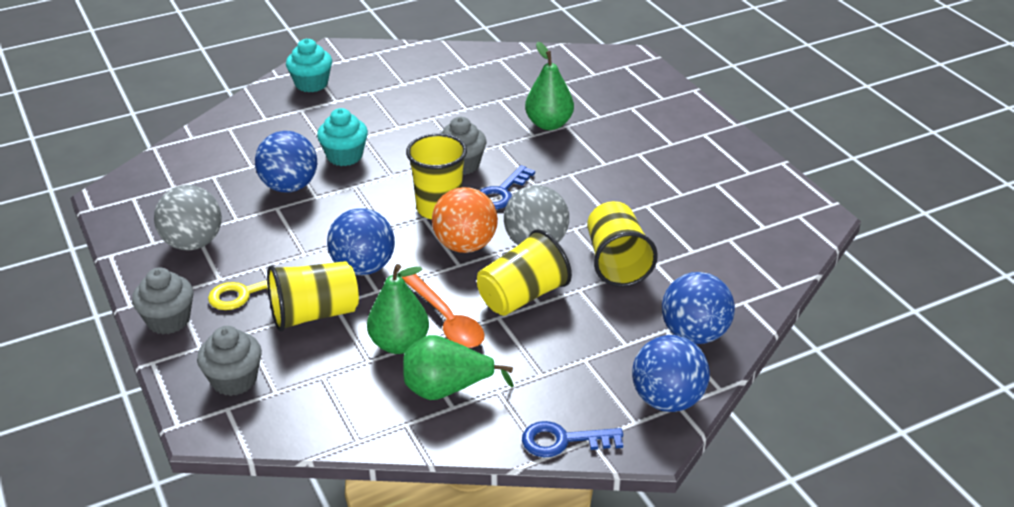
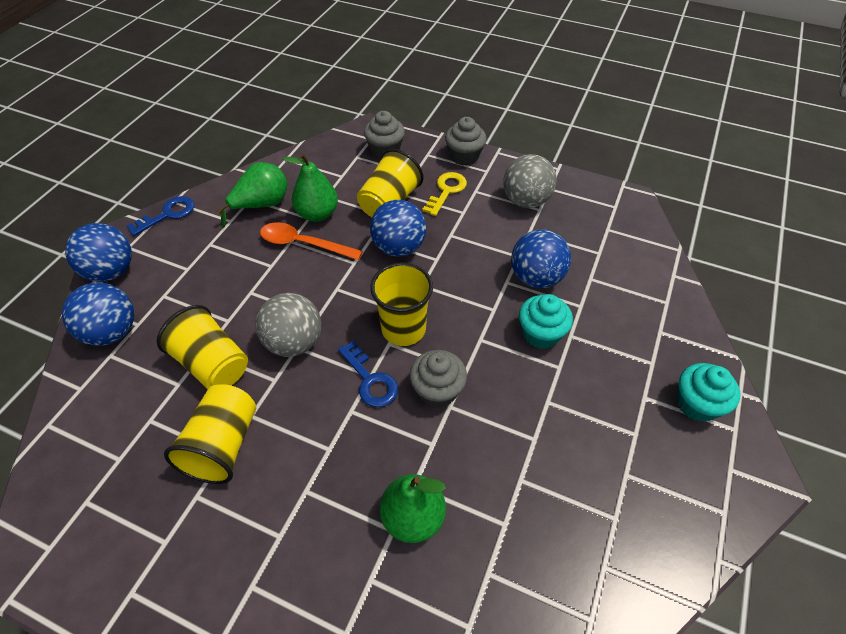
camera: 140 degrees right, 15 degrees up
orange ball [432,187,498,253] -> none
yellow cup [477,229,572,316] -> yellow cup moved to [164,384,256,484]
blue key [479,165,535,209] -> blue key turned 150 degrees clockwise [338,341,398,407]

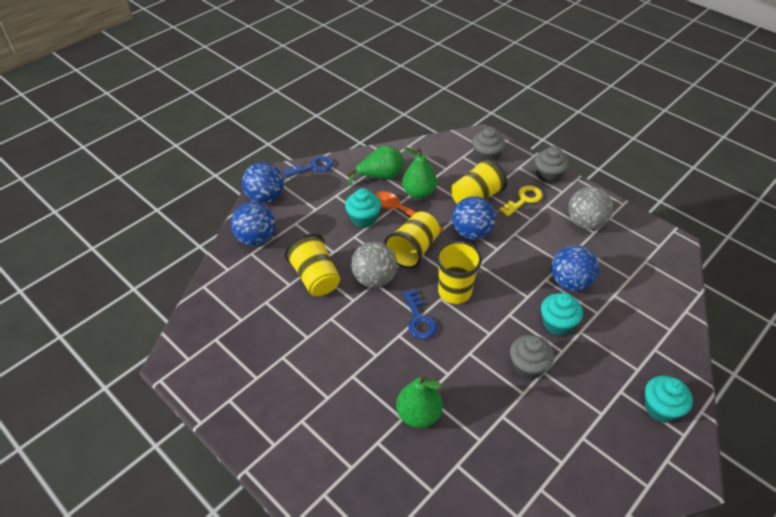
camera: 20 degrees right, 5 degrees down
yellow cup [164,384,256,484] -> yellow cup moved to [384,212,440,269]
grey cupcake [410,350,467,408] -> grey cupcake moved to [510,335,554,380]
none -> turquoise cupcake [345,188,381,228]

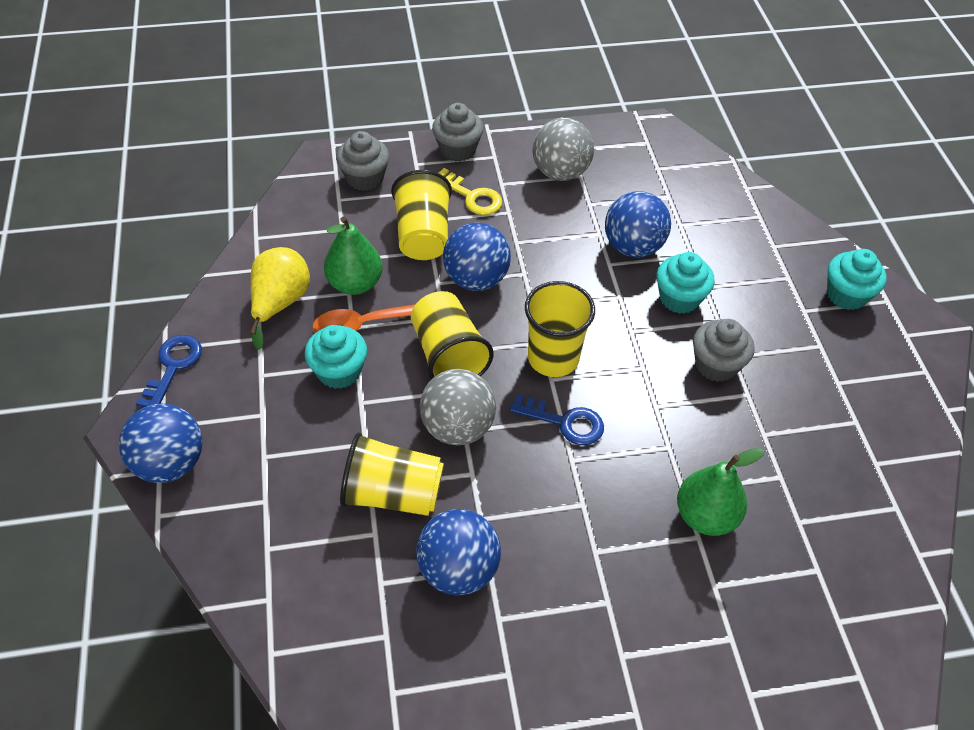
camera: 55 degrees left, 5 degrees up
blue ball [231,202,275,246] -> blue ball moved to [416,509,501,595]
green pear [348,145,404,186] -> yellow pear [250,247,310,350]
yellow key [499,185,543,217] -> yellow key turned 135 degrees clockwise [439,168,502,215]

